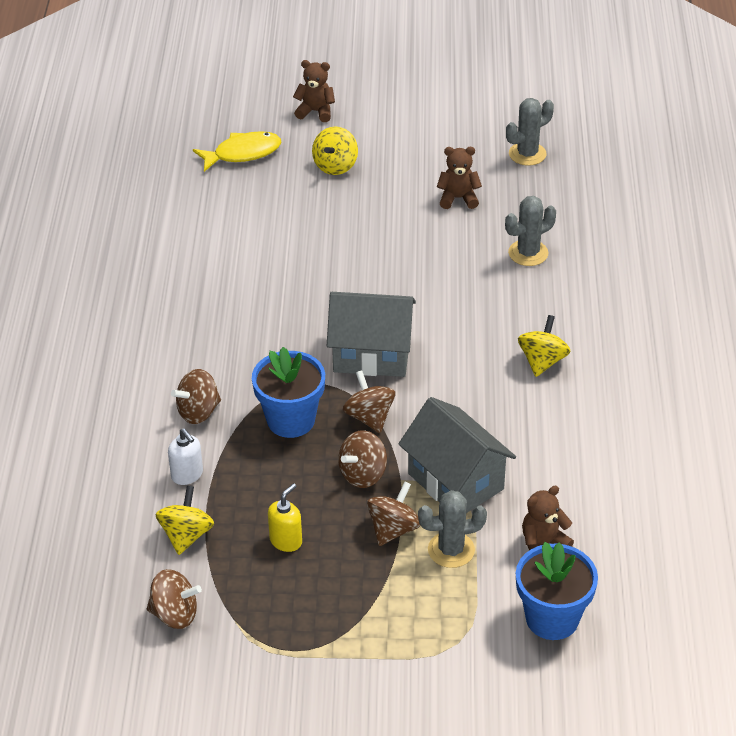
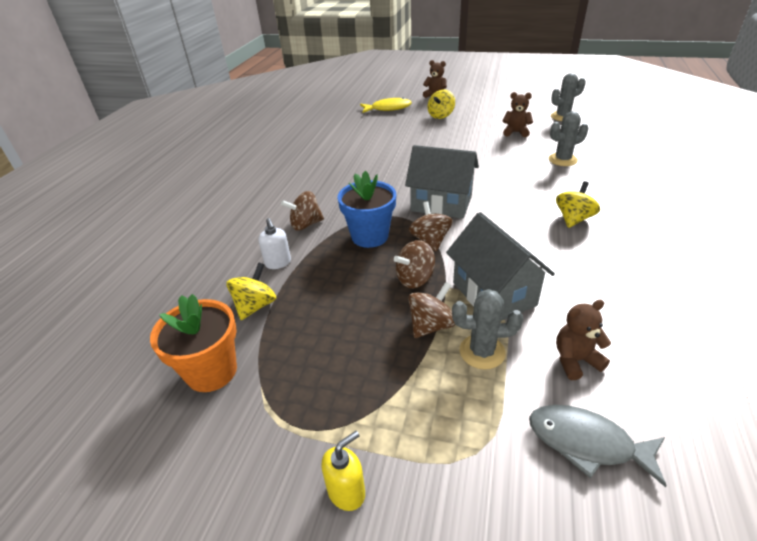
camera: 15 degrees right, 5 degrees down
brown spinning top [147,569,202,629] -> orange flower pot [150,294,237,392]
yellow soap dispenser [268,483,302,552] -> yellow soap dispenser moved to [321,431,365,511]
blue flower pot [516,542,598,640] -> grey fish [529,405,667,487]

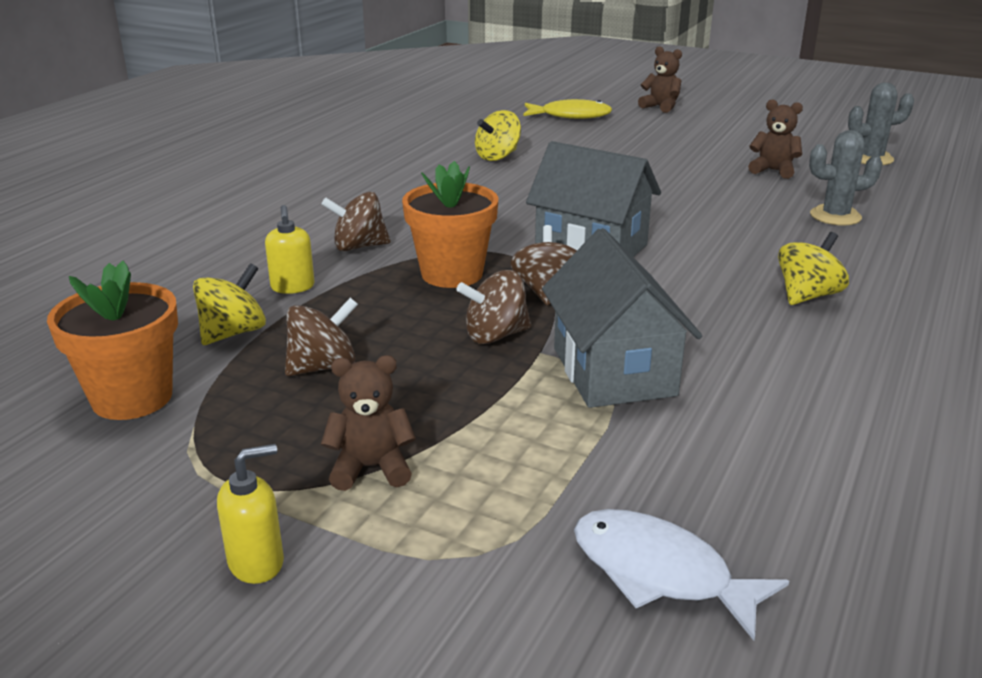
camera: 10 degrees right, 10 degrees down
white soap dispenser [258,218,291,269] -> yellow soap dispenser [265,205,314,294]
blue flower pot [337,171,396,248] -> orange flower pot [402,161,498,288]
brown spinning top [408,282,455,338] -> brown spinning top moved to [285,297,358,376]
yellow spinning top [428,89,455,119] -> yellow spinning top moved to [475,110,521,161]
grey cactus [452,289,523,370] -> none
grey fish [529,405,667,487] -> white fish [574,509,789,641]
brown teddy bear [556,300,611,380] -> brown teddy bear moved to [321,355,416,491]

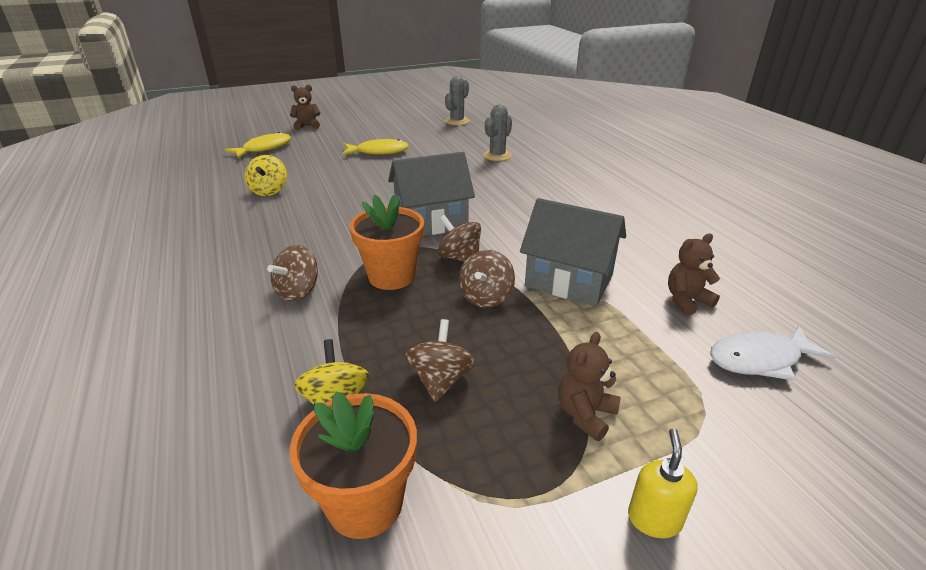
camera: 50 degrees left, 5 degrees up
yellow soap dispenser [265,205,314,294] -> none
brown teddy bear [748,99,803,179] -> brown teddy bear moved to [668,234,720,316]
yellow spinning top [778,232,849,305] -> none
none -> yellow fish [342,139,409,155]

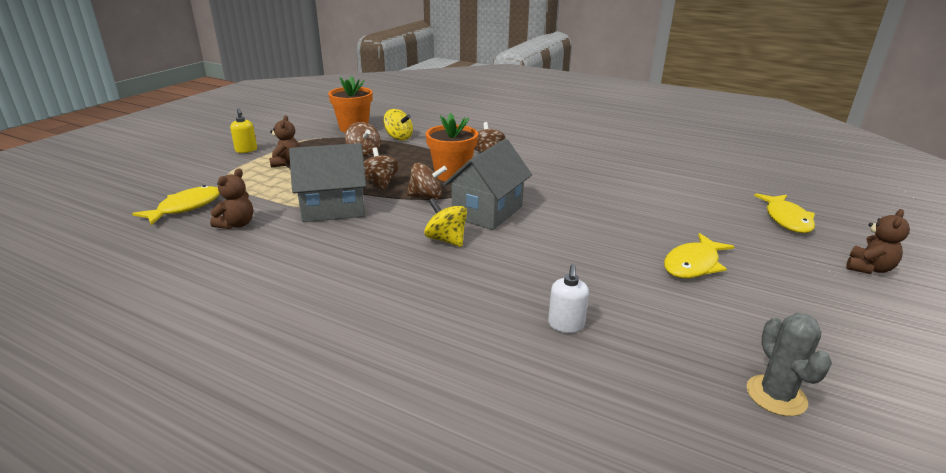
camera: 140 degrees right, 5 degrees down
yellow spinning top [244,155,287,196] -> yellow spinning top moved to [424,198,467,247]
grey cactus [483,105,512,161] -> white soap dispenser [548,264,589,333]
white fish [710,326,836,381] -> yellow fish [132,185,220,225]

